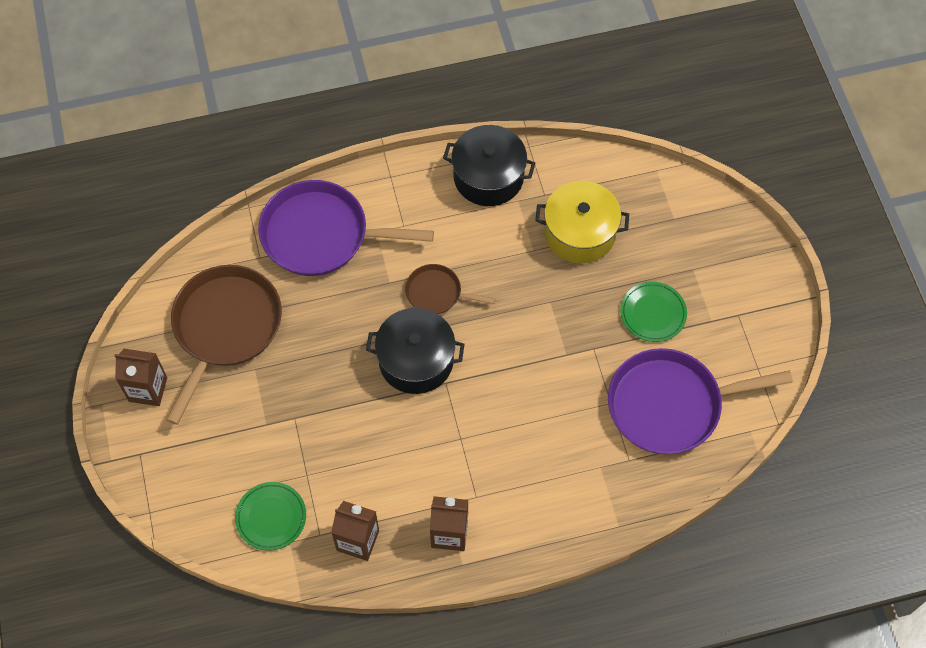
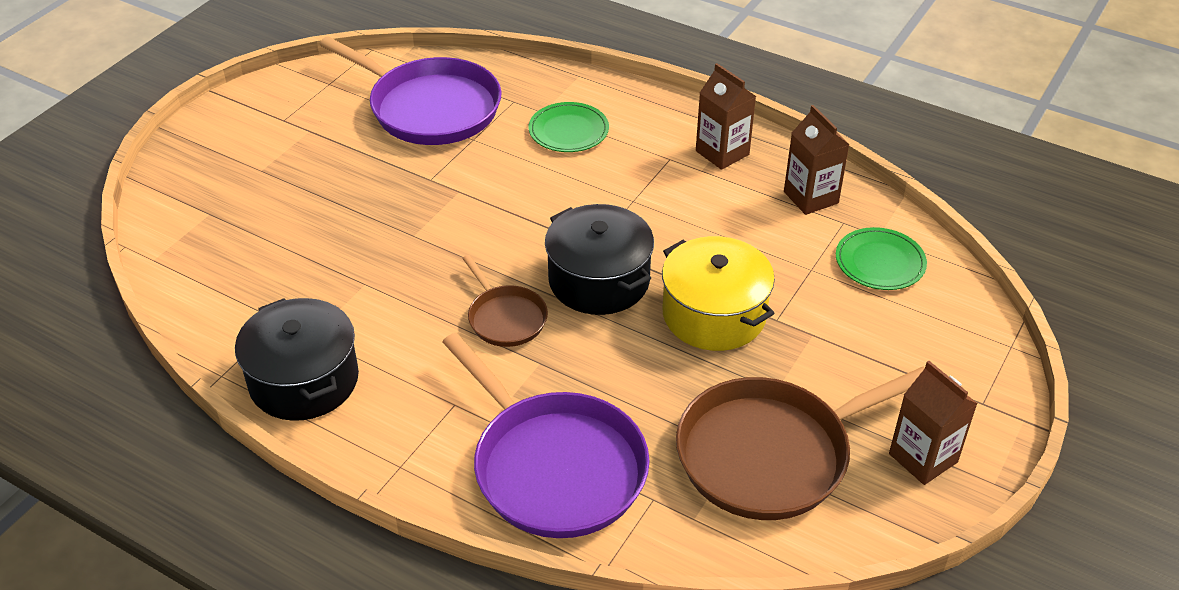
camera: 135 degrees left, 20 degrees down
yellow pot [535,181,629,264] -> yellow pot moved to [662,236,775,351]
green plate [620,282,687,342] -> green plate moved to [529,102,609,152]

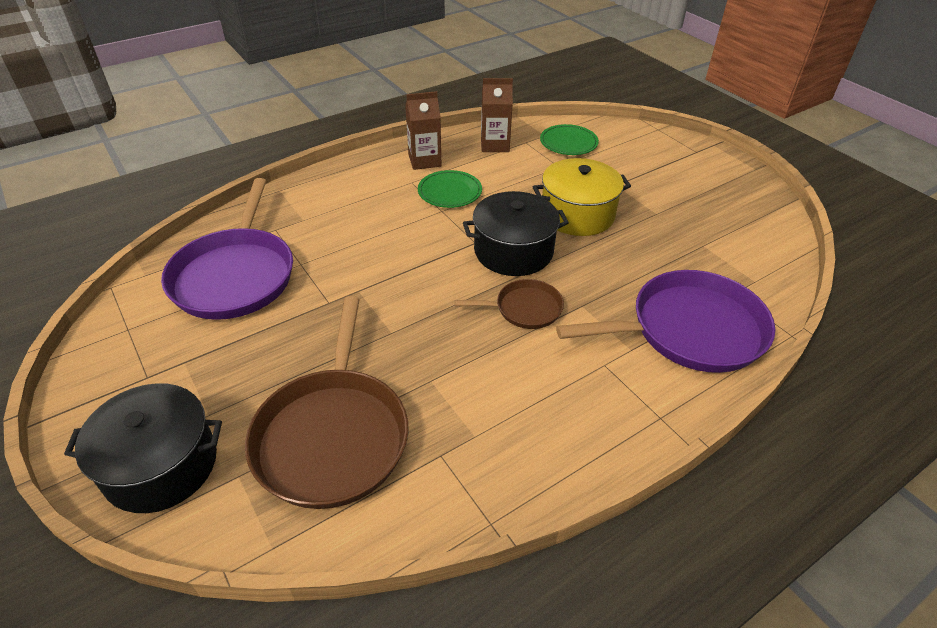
camera: 65 degrees left, 0 degrees up
black pot [235,298,359,421] -> black pot moved to [64,383,222,513]
purple pan [319,37,502,145] -> purple pan turned 120 degrees clockwise [161,178,293,320]
green plate [529,102,609,152] -> green plate moved to [418,170,482,208]
brown pan [676,367,925,520] -> brown pan moved to [245,296,408,509]
brown carton [889,361,978,485] -> none

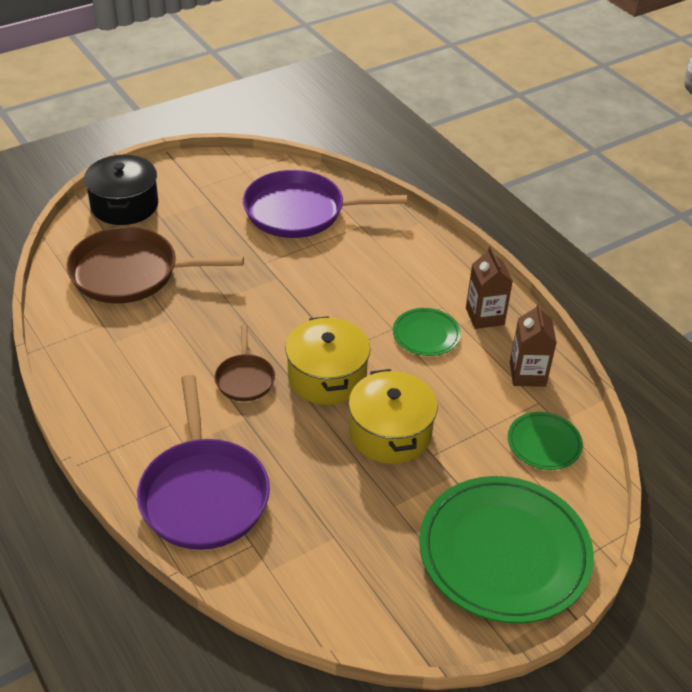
camera: 90 degrees right, 0 degrees up
black pot [463,191,569,276] -> yellow pot [285,316,370,405]
none -> green plate [419,476,594,623]

